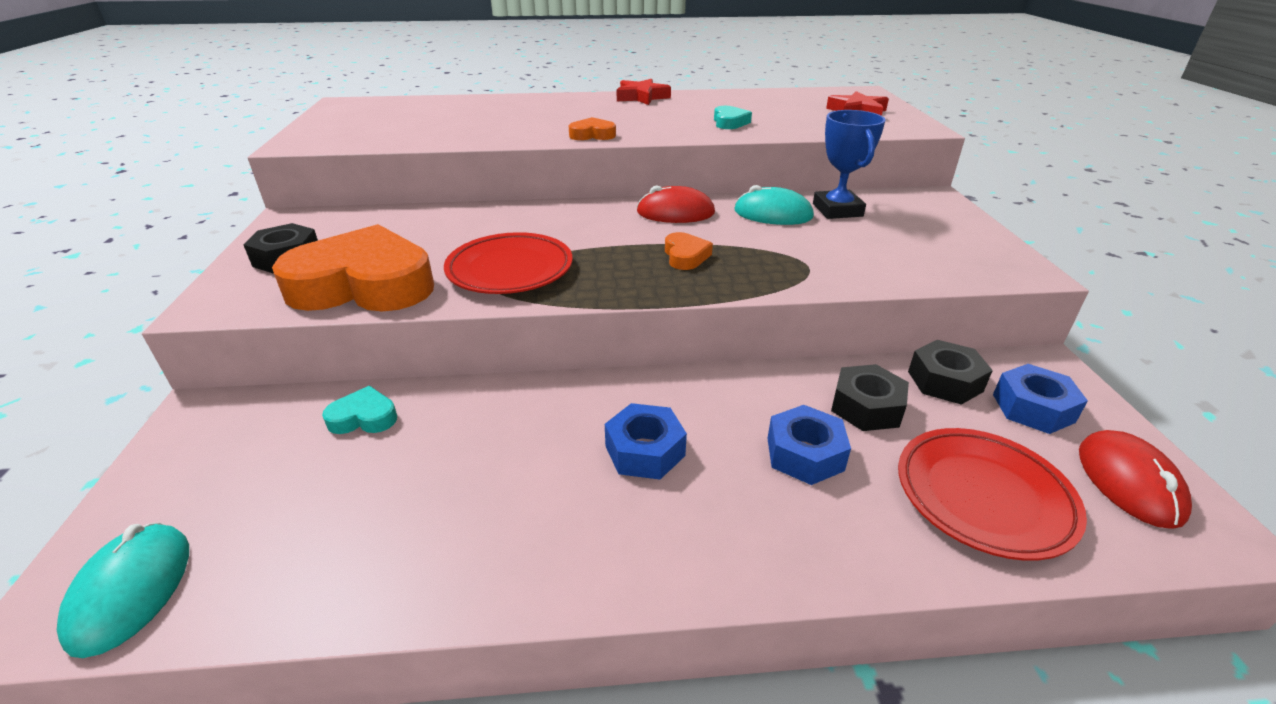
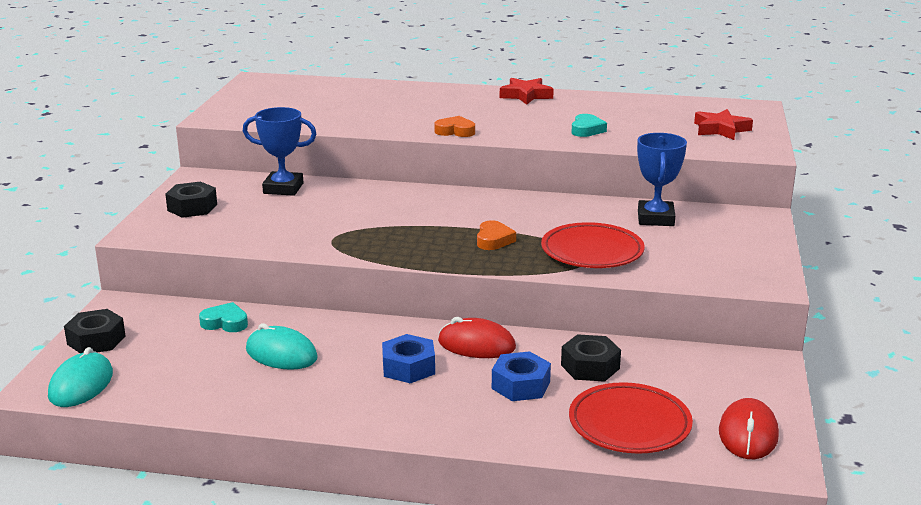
camera: 15 degrees right, 10 degrees down
orange heart [272,224,434,312] -> none
red plate [444,232,573,294] -> red plate moved to [541,222,645,268]
red mouse [637,185,715,223] -> red mouse moved to [438,317,516,358]
turquoise mouse [734,185,814,225] -> turquoise mouse moved to [246,323,318,370]
black nut [908,340,993,405] -> black nut moved to [64,309,126,353]
blue nut [993,364,1088,434] -> none
none -> blue trophy [243,107,316,196]

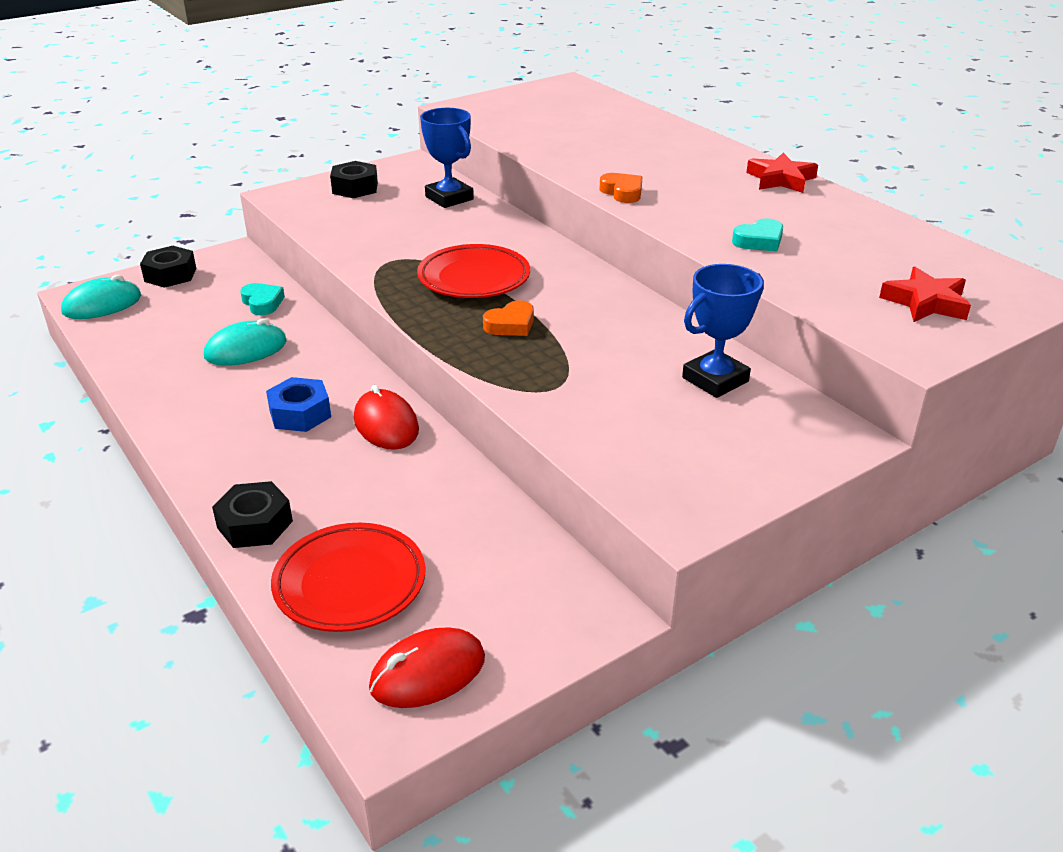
camera: 45 degrees right, 10 degrees up
turquoise mouse [246,323,318,370] -> turquoise mouse turned 75 degrees clockwise [204,318,287,366]
blue nut [492,351,551,401] -> none
red plate [541,222,645,268] -> red plate moved to [417,244,530,298]
black nut [561,334,621,382] -> black nut moved to [212,481,293,548]

